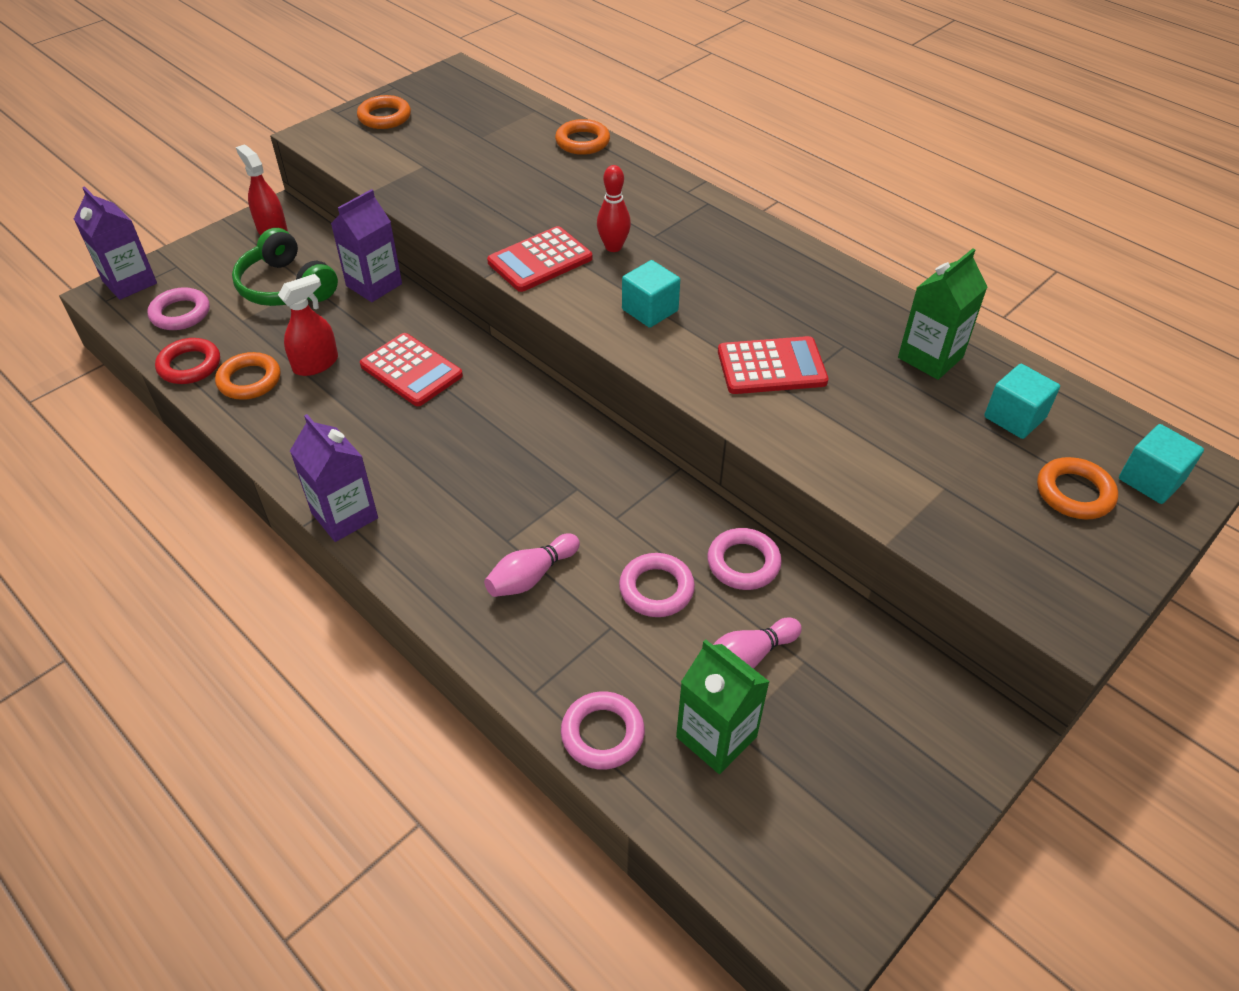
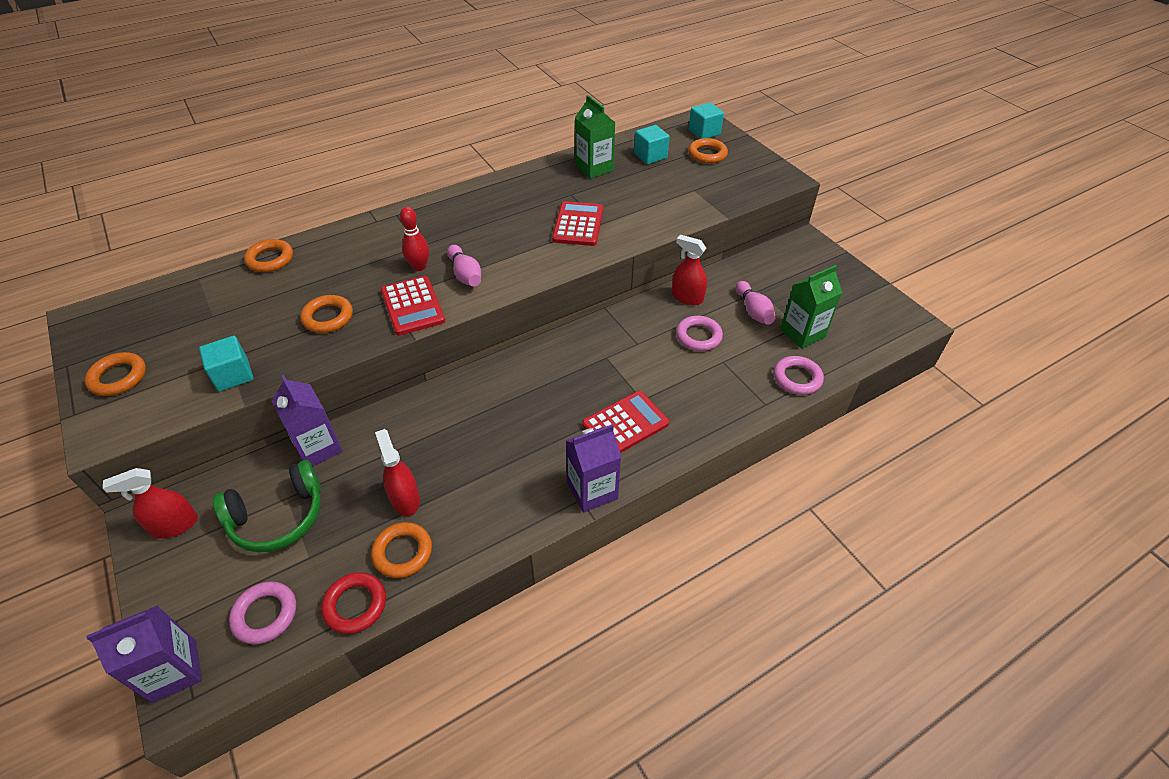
camera: 75 degrees left, 0 degrees up
red calculator [360,333,463,406] -> red calculator moved to [582,391,669,453]
pink bowling pin [484,533,580,597] -> pink bowling pin moved to [447,245,481,286]
turquoise cube [622,260,680,328] -> turquoise cube moved to [199,336,254,392]
pink ring [707,528,782,590] -> red spray bottle [672,234,707,305]
none -> orange ring [300,295,353,333]

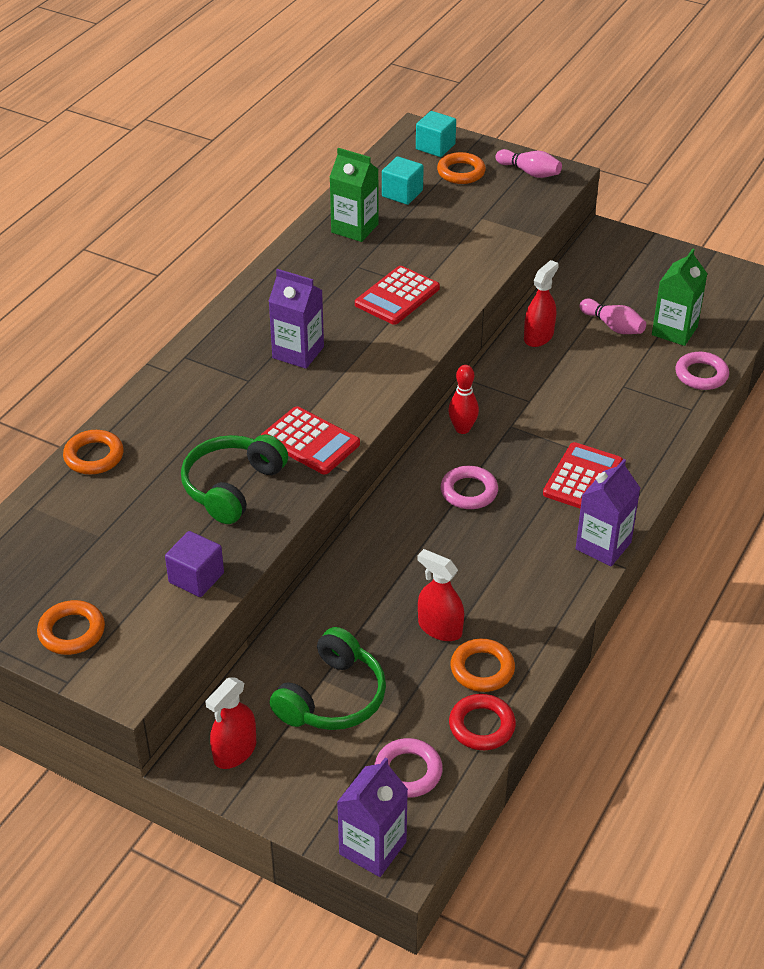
camera: 30 degrees left, 5 degrees down
turquoise cube [199,336,254,392] -> purple cube [165,531,224,597]
purple carton [272,375,343,466] -> purple carton moved to [268,269,324,369]
orange ring [300,295,353,333] -> green headphones [181,435,288,524]
red bowling pin [400,207,429,271] -> red bowling pin moved to [448,365,479,434]
pink bowling pin [447,245,481,286] -> pink bowling pin moved to [495,149,562,178]
red calculator [552,201,603,246] -> red calculator turned 120 degrees counterclockwise [355,266,440,325]
red spray bottle [672,234,707,305] -> red spray bottle turned 120 degrees clockwise [524,260,559,347]
pink ring [676,316,723,351] -> pink ring moved to [441,466,498,509]

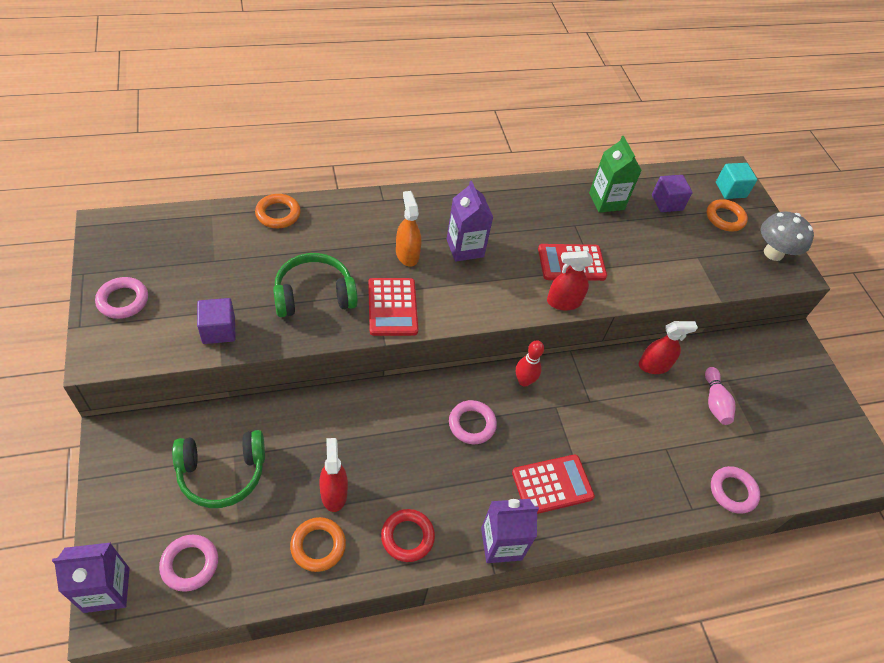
camera: 40 degrees right, 10 degrees up
orange ring [37,600,105,655] -> pink ring [95,277,148,319]
red spray bottle [206,678,256,769] -> red spray bottle moved to [547,251,593,311]
turquoise cube [382,156,424,205] -> purple cube [652,175,692,212]
red ring [449,694,516,750] -> red ring moved to [381,509,435,562]
pink bowling pin [495,149,562,178] -> grey mushroom [761,211,814,261]
green carton [652,248,707,346] -> none
none -> orange spray bottle [396,191,421,267]

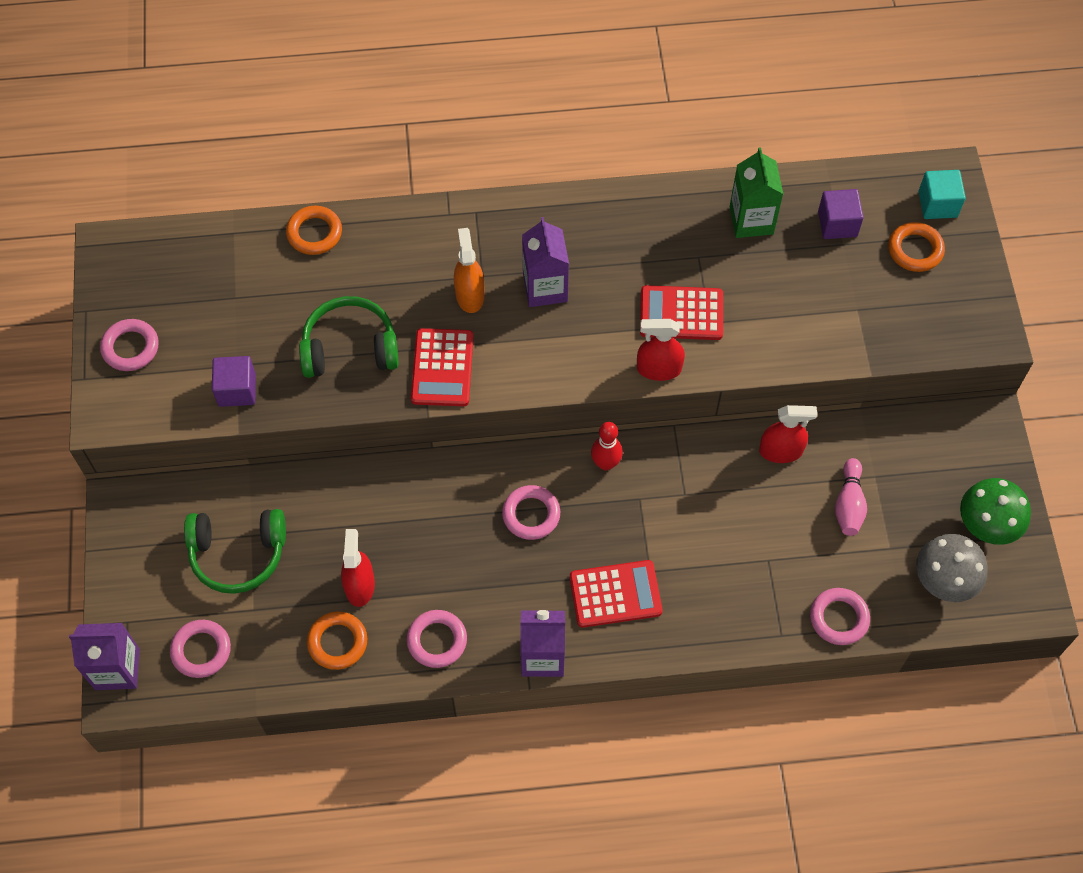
camera: 15 degrees right, 10 degrees up
red ring [381,509,435,562] -> pink ring [407,610,467,668]
grey mushroom [761,211,814,261] -> grey mushroom moved to [916,534,988,602]
none -> green mushroom [960,478,1031,545]

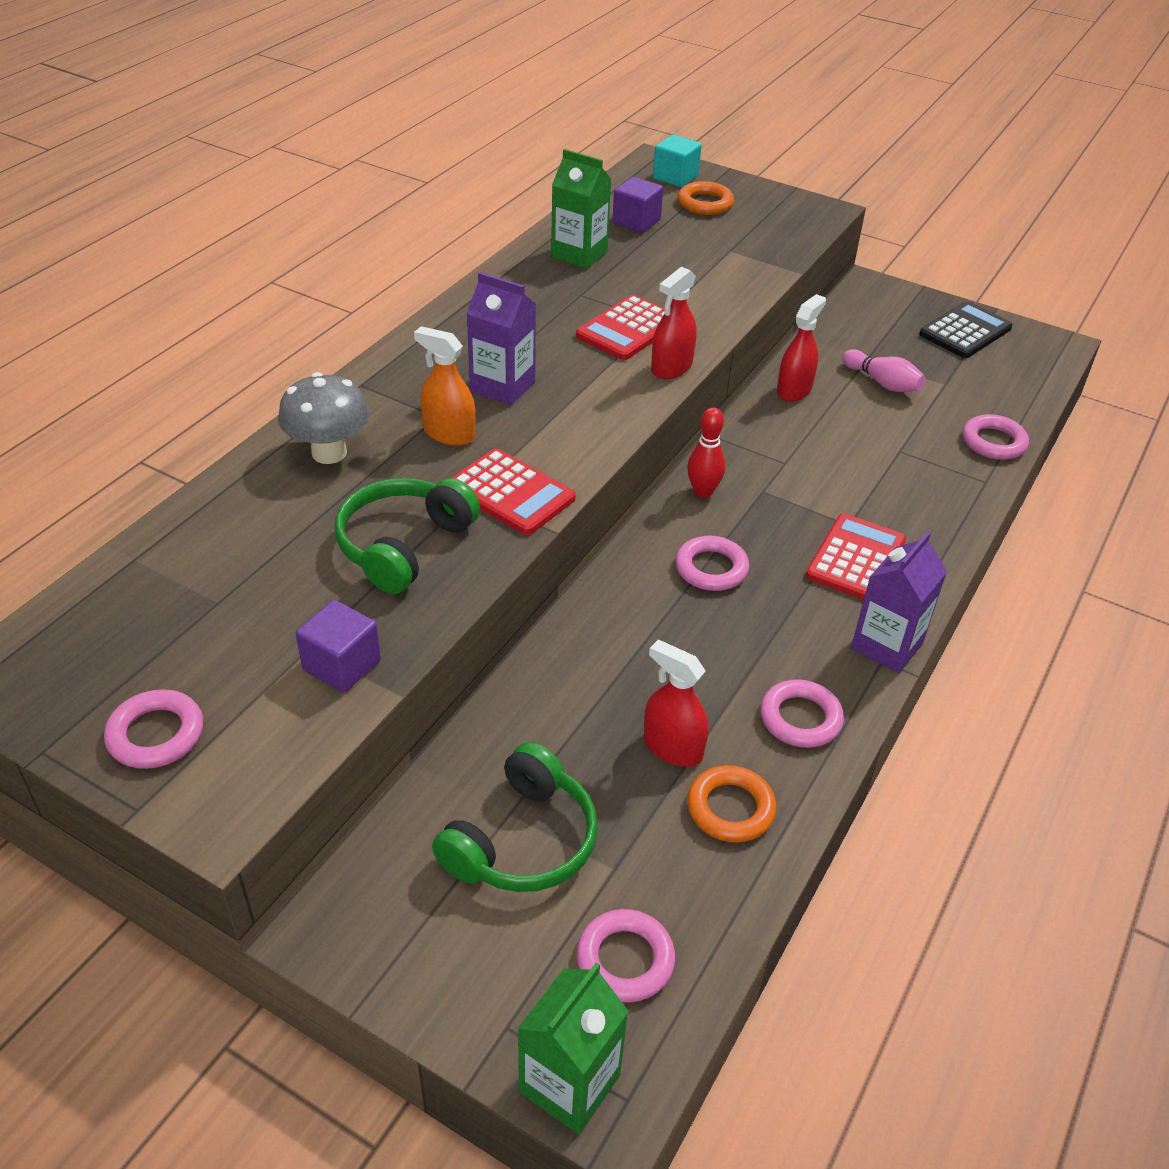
camera: 55 degrees left, 20 degrees down
purple carton [69,623,140,690] -> green carton [517,963,629,1134]
orange ring [286,206,342,255] -> none
grey mushroom [916,534,988,602] -> grey mushroom moved to [278,372,370,464]
green mushroom [960,478,1031,545] -> black calculator [919,301,1013,358]

